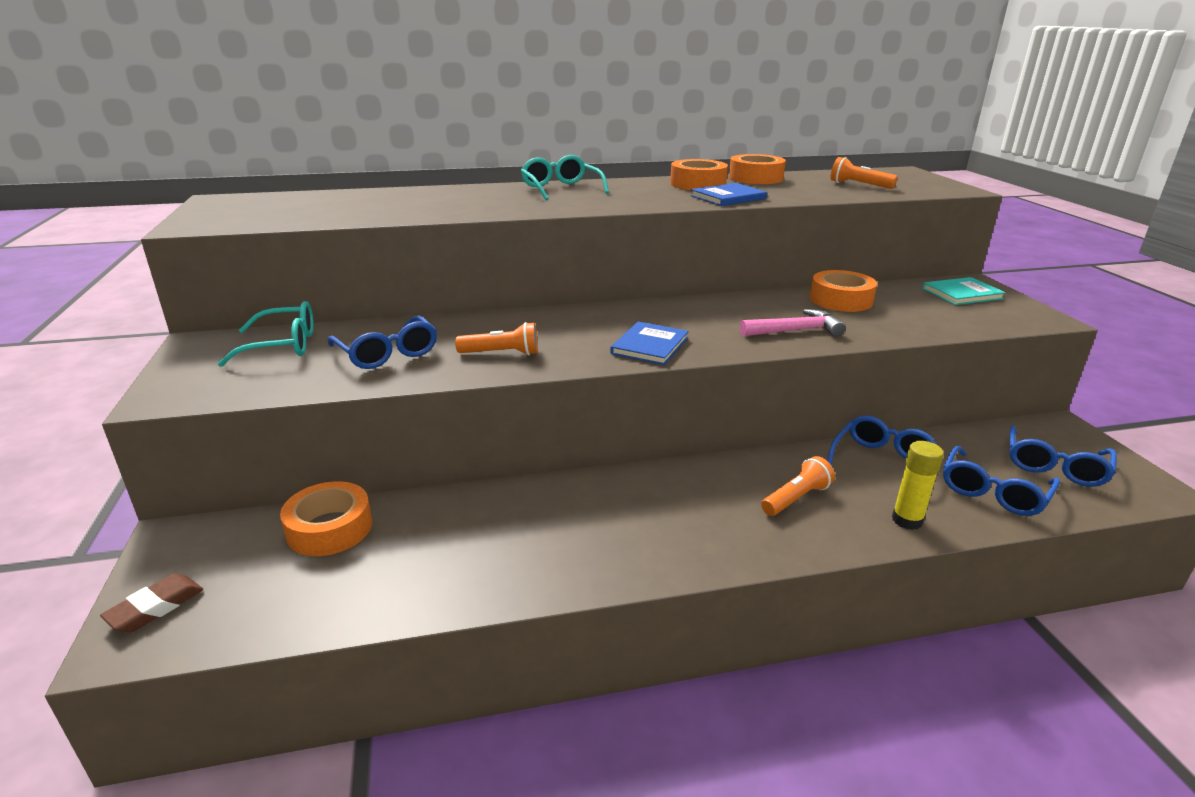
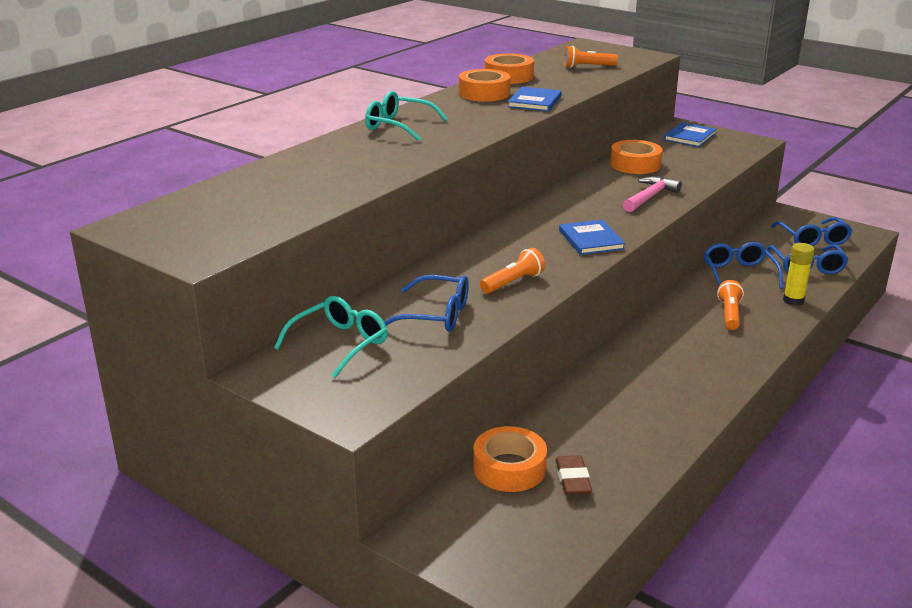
camera: 40 degrees left, 0 degrees up
brown eraser [100,574,203,632] -> brown eraser moved to [556,455,592,495]
turquoise book [922,277,1006,305] -> blue book [664,122,717,147]

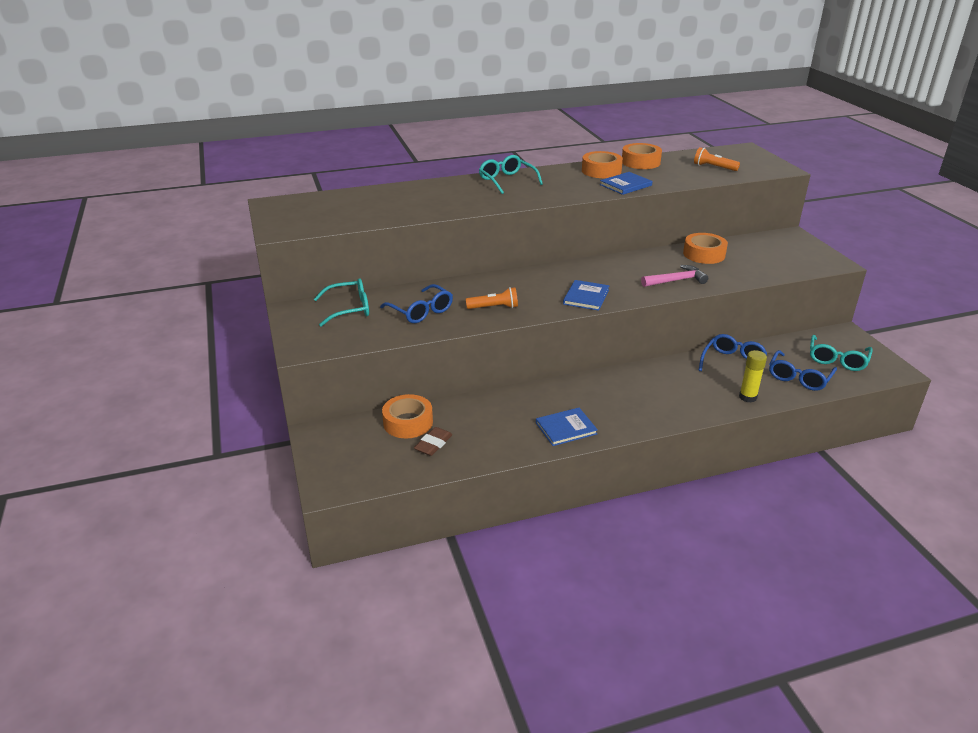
camera: 35 degrees right, 5 degrees up
blue book [664,122,717,147] -> blue book moved to [536,408,598,446]
orange flashlight [717,280,744,330] -> none
blue glasses [771,217,852,246] -> turquoise glasses [810,335,873,371]

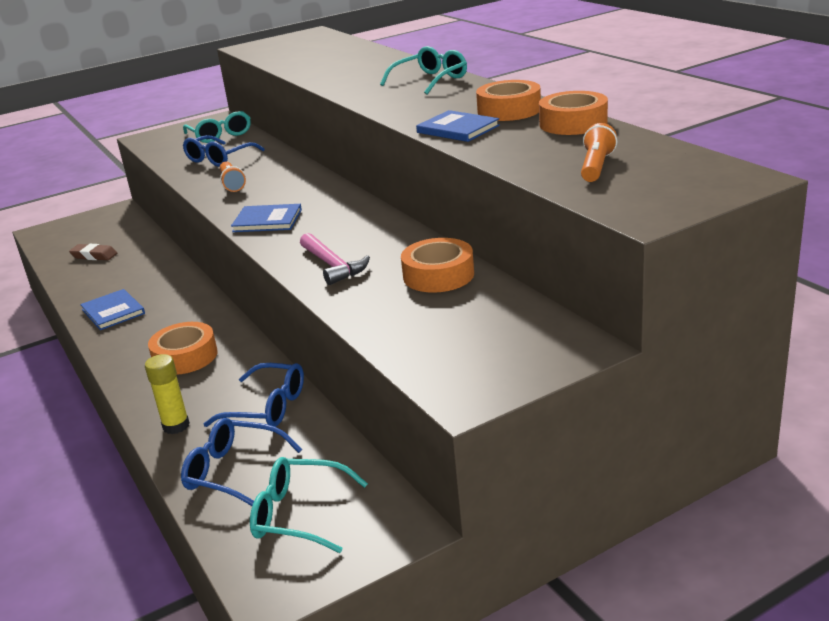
camera: 80 degrees right, 5 degrees down
orange tape [382,394,433,438] -> orange tape moved to [148,322,218,375]

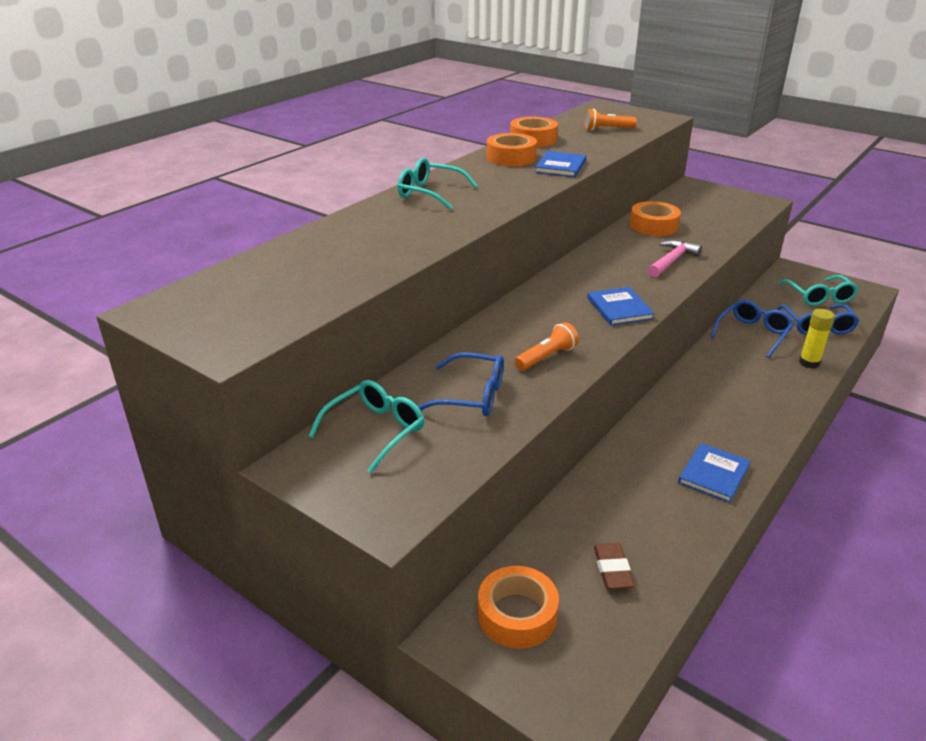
camera: 115 degrees left, 5 degrees up
orange tape [148,322,218,375] -> orange tape moved to [478,566,559,649]
blue glasses [204,363,304,427] -> blue glasses turned 45 degrees clockwise [711,300,794,358]

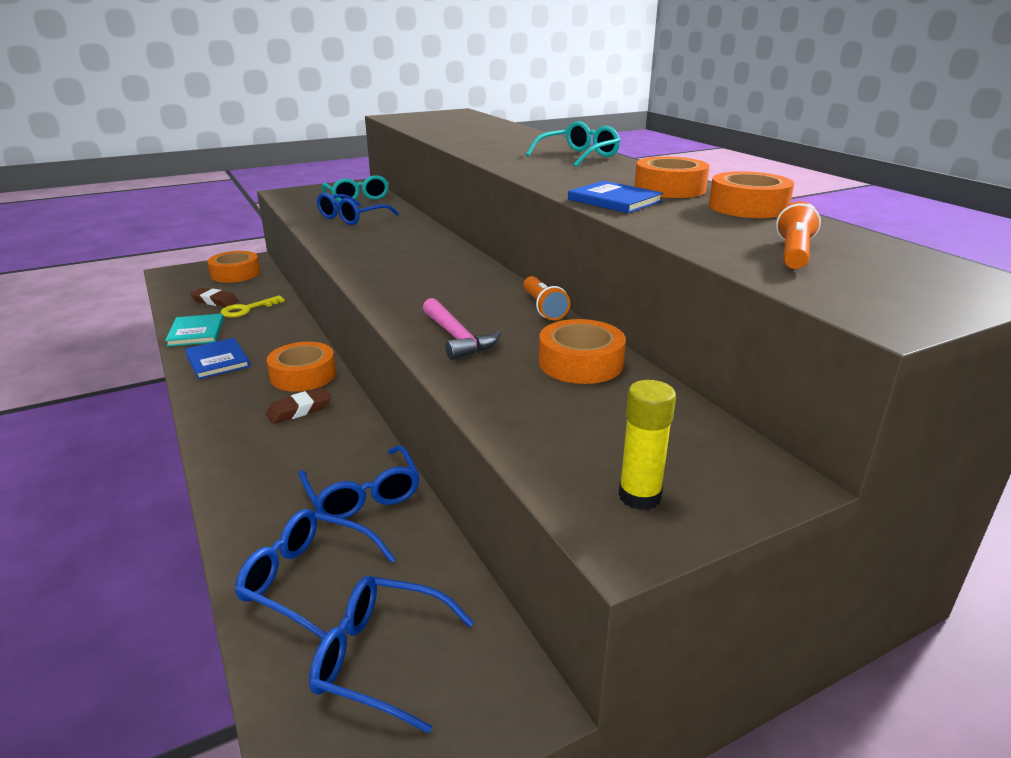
camera: 115 degrees right, 5 degrees down
orange flashlight [515,322,579,371] -> orange flashlight moved to [523,276,570,320]
blue book [587,287,655,326] -> none
turquoise glasses [778,275,858,306] -> blue glasses [309,576,474,734]
yellow glue stick [799,309,835,369] -> yellow glue stick moved to [618,380,676,510]
none -> turquoise book [165,314,224,347]
none -> yellow key [221,296,285,318]
none -> brown eraser [266,388,331,424]
none -> orange tape [267,342,336,392]

